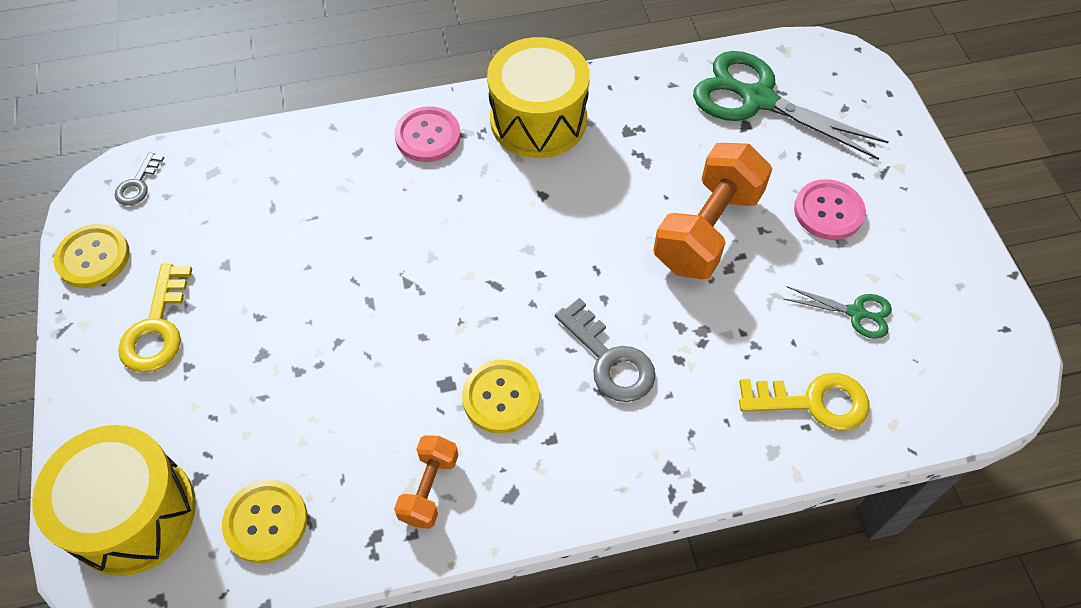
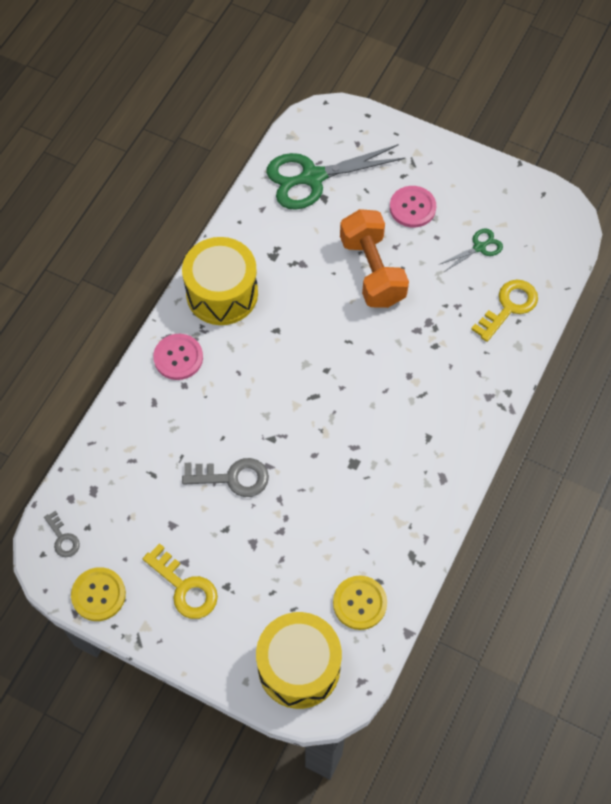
camera: 50 degrees left, 5 degrees up
orange dumbbell [394,435,459,529] -> none
yellow button [462,360,539,434] -> none
grey key [555,298,656,402] -> grey key moved to [182,458,269,497]

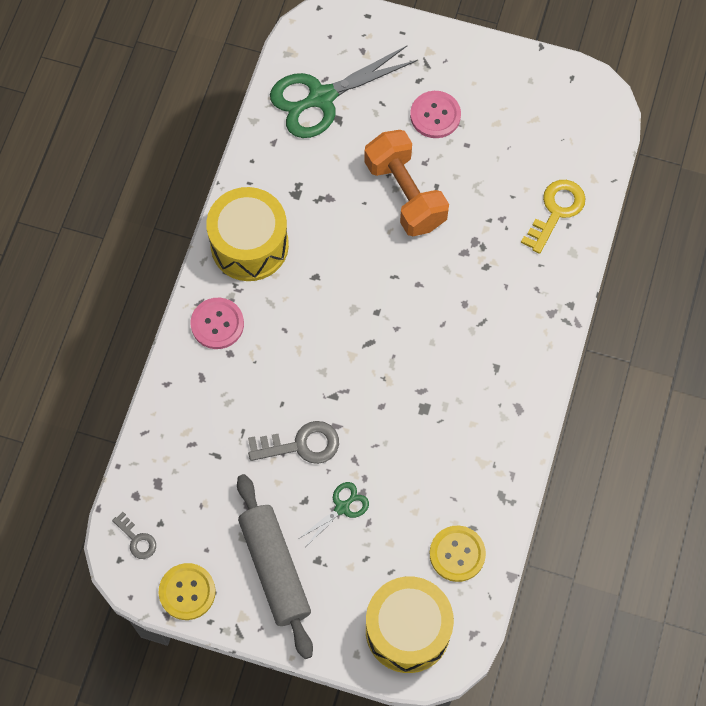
camera: 10 degrees left, 5 degrees up
yellow key [143,543,218,619] -> grey rolling pin [237,474,313,659]
green scissors [440,228,503,272] -> green scissors moved to [298,482,369,546]

